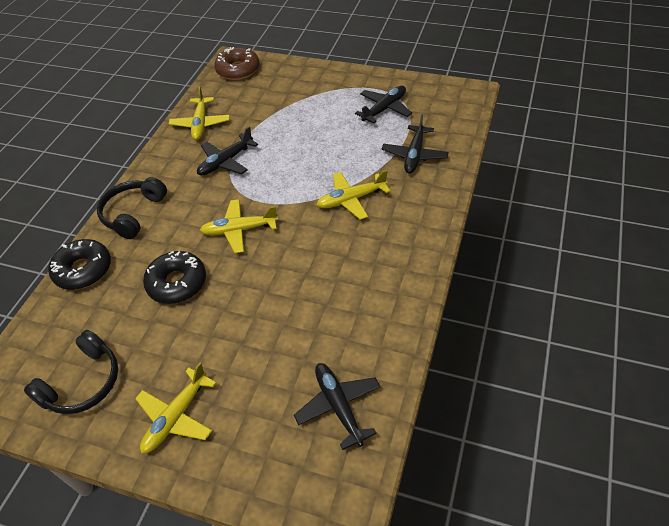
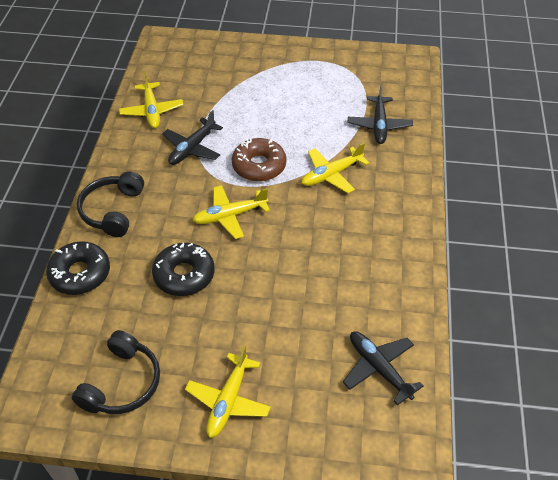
camera: 15 degrees left, 0 degrees up
brown donut [214,47,260,80] -> brown donut moved to [232,138,287,182]
black plane [355,86,412,123] -> none

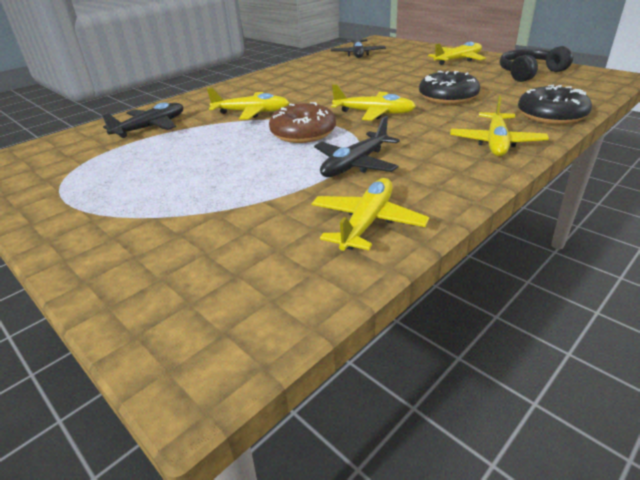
camera: 140 degrees left, 15 degrees down
black headphones [77,171,144,237] -> yellow plane [450,95,549,156]
black plane [162,110,223,165] -> black plane turned 150 degrees clockwise [314,116,400,177]

